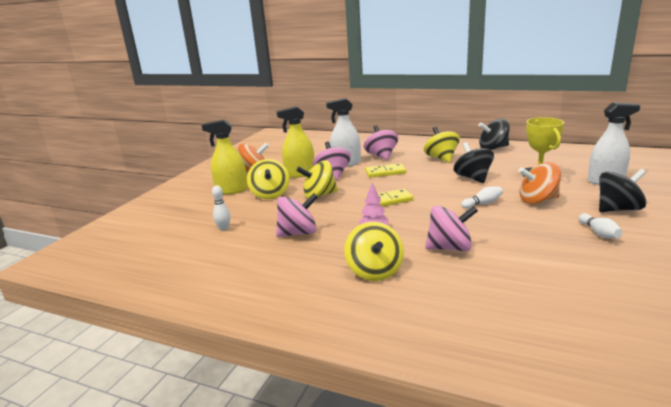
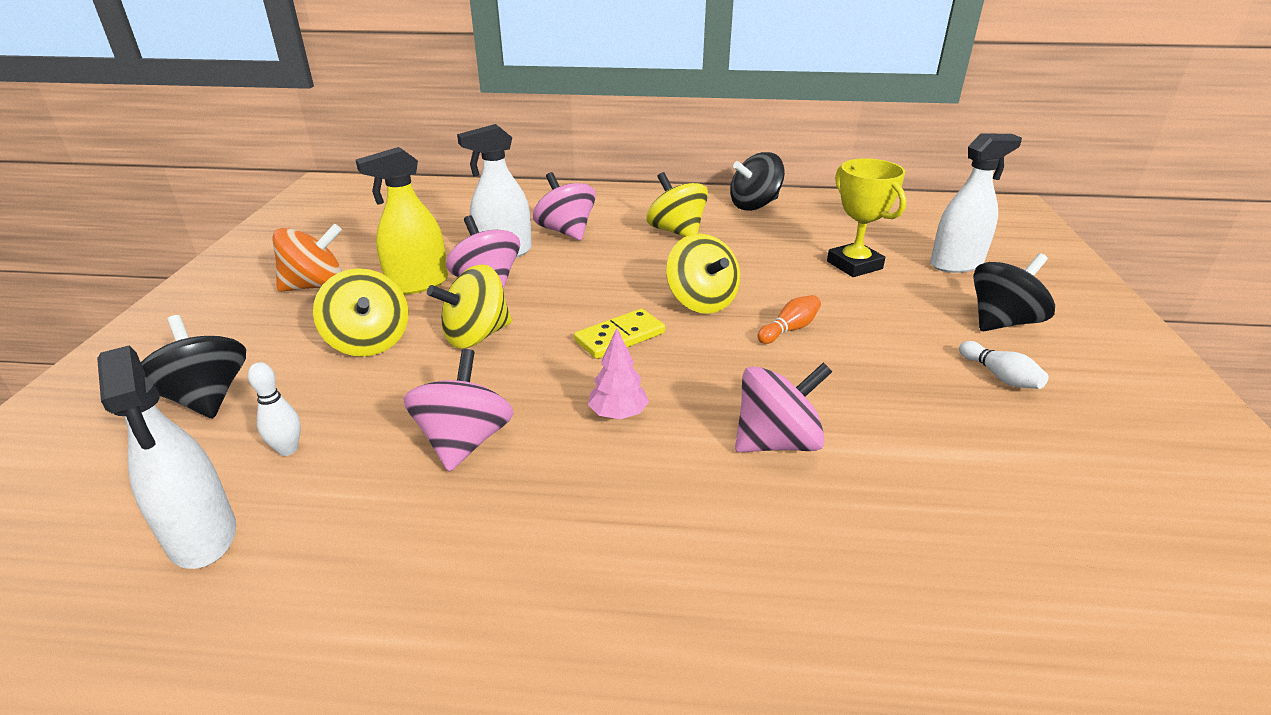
camera: 20 degrees left, 10 degrees up
yellow spray bottle [202,119,248,194] -> none
pink spinning top [276,193,318,237] -> pink spinning top turned 45 degrees counterclockwise [403,349,514,472]
yellow spinning top [344,222,404,281] -> yellow spinning top moved to [666,233,740,314]
yellow domino [365,163,406,178] -> none
black spinning top [454,142,494,183] -> black spinning top moved to [141,315,246,418]
white bowling pin [461,187,503,209] -> orange bowling pin [757,295,821,344]
orange spinning top [519,162,561,204] -> none
none -> white spray bottle [97,346,236,569]

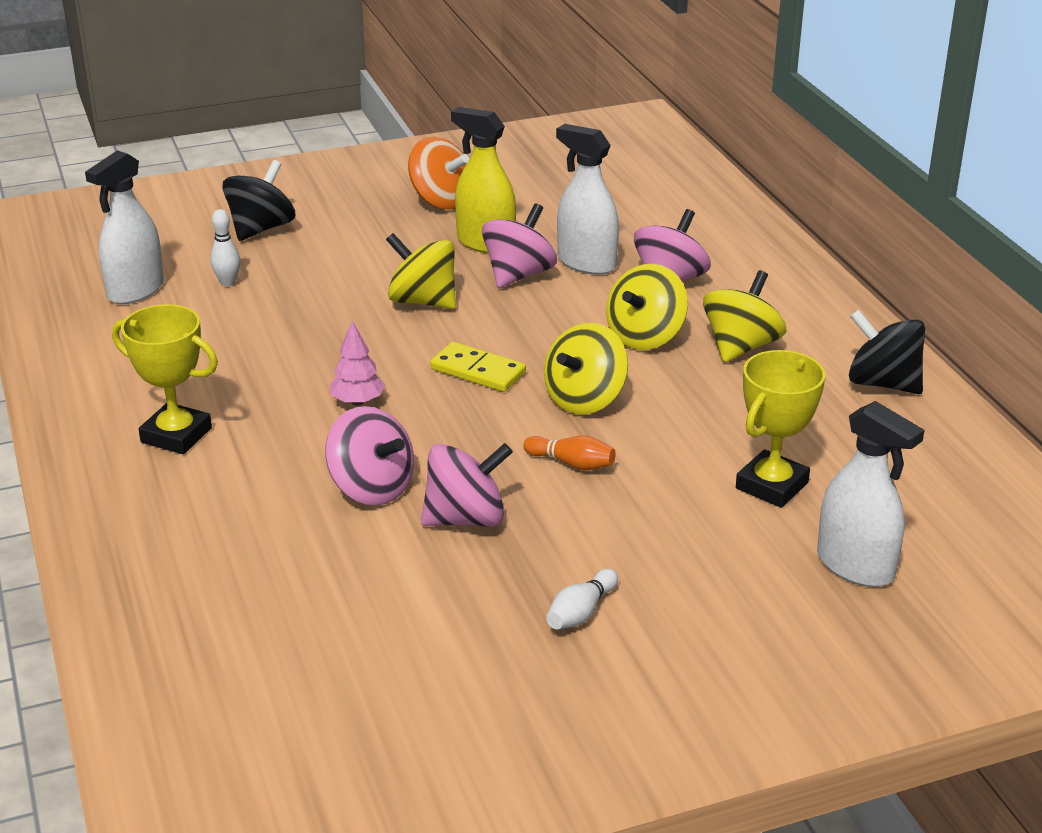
camera: 65 degrees right, 0 degrees up
yellow spinning top [313,268,409,357] -> yellow spinning top moved to [606,264,688,350]
pink spinning top [403,349,514,472] -> pink spinning top moved to [421,443,513,527]
black spinning top [973,253,1055,331] -> none
none -> yellow trophy [112,304,218,454]

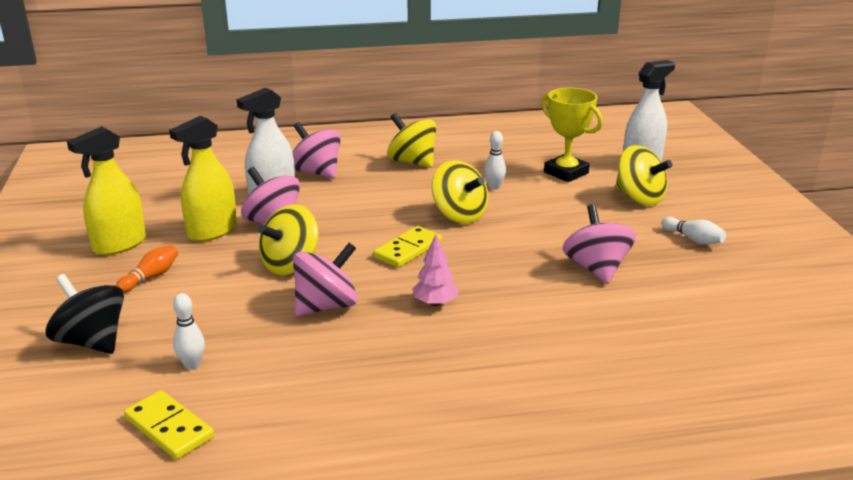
camera: 80 degrees left, 5 degrees down
white spray bottle [85,150,164,304] -> yellow domino [124,390,214,460]
yellow trophy [112,304,218,454] -> none
pink spinning top [325,406,414,506] -> pink spinning top moved to [293,243,357,316]
orange spinning top [408,137,469,210] -> yellow spray bottle [67,126,146,255]
orange bowling pin [523,435,616,470] -> orange bowling pin moved to [116,245,178,293]
yellow spinning top [606,264,688,350] -> yellow spinning top moved to [615,145,672,206]
black spinning top [849,309,925,394] -> none
none -> white bowling pin [484,131,506,190]

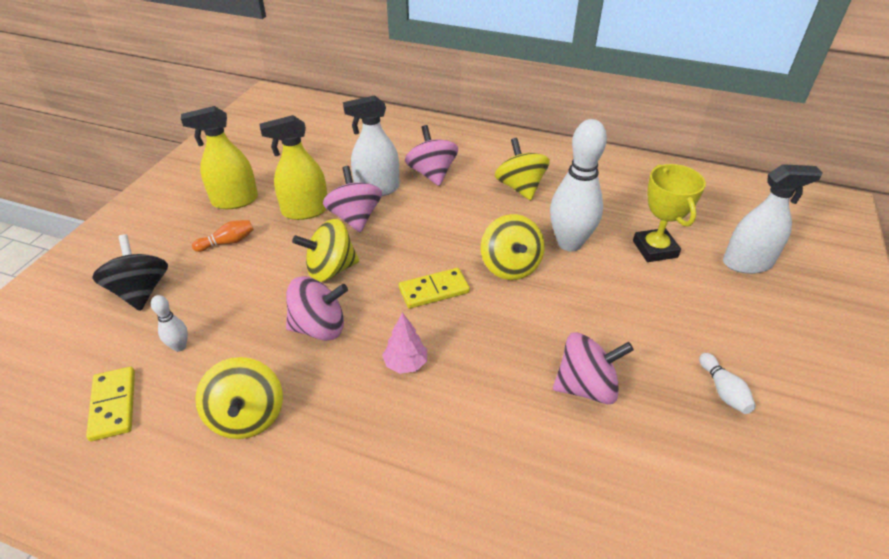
camera: 30 degrees right, 15 degrees up
white bowling pin [484,131,506,190] -> white bowling pin [550,119,607,252], size x2.27
pink spinning top [562,204,636,284] -> pink spinning top turned 60 degrees clockwise [553,332,634,404]
yellow spinning top [615,145,672,206] -> yellow spinning top moved to [195,357,283,439]

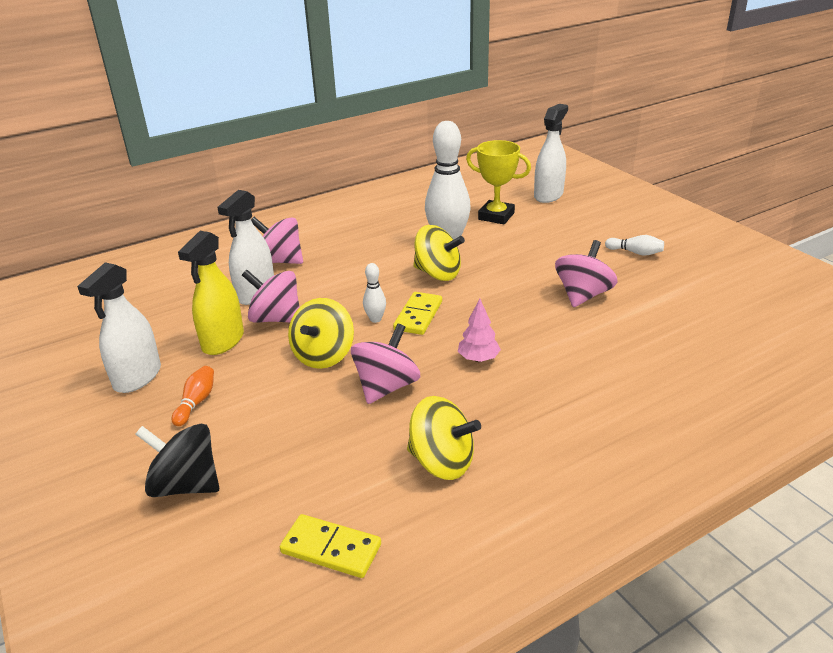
camera: 50 degrees left, 10 degrees down
white bowling pin [151,295,188,352] -> white bowling pin moved to [363,263,386,323]
yellow spray bottle [181,106,258,209] -> white spray bottle [77,262,161,393]
yellow spinning top [495,138,550,200] -> none

